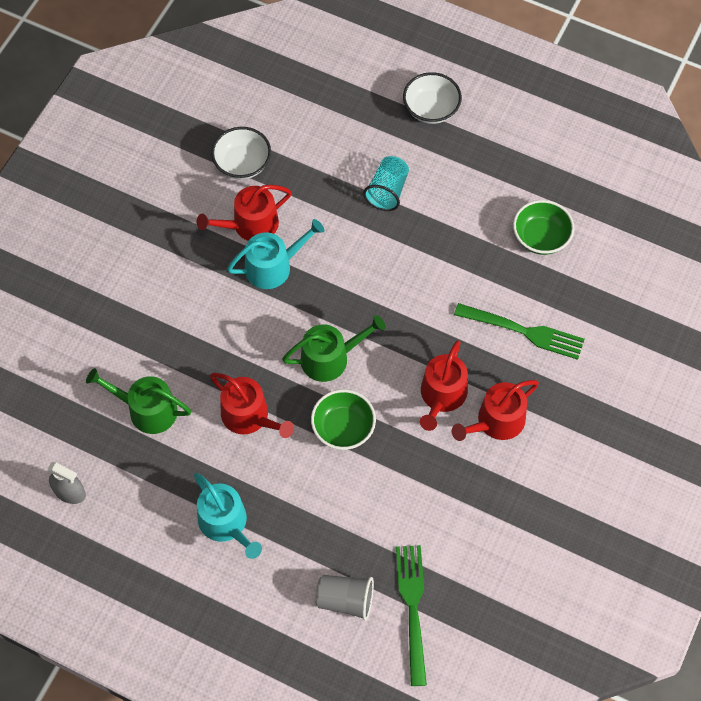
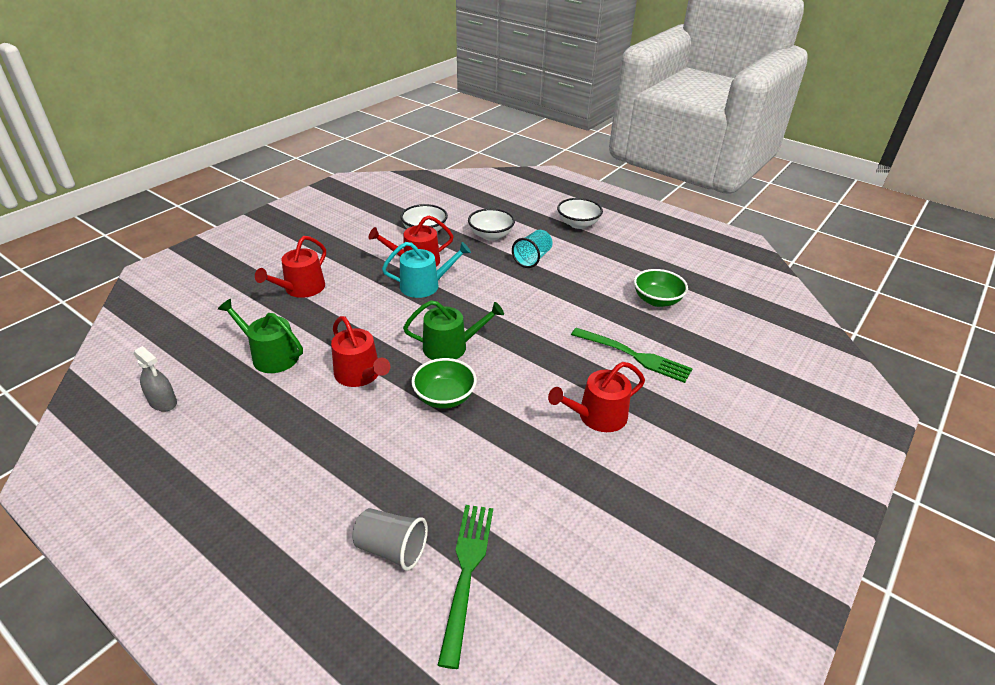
camera: 10 degrees right, 25 degrees down
turquoise watering can [194,473,262,559] -> none
red watering can [420,340,468,431] -> red watering can moved to [255,236,326,298]
none -> white bowl [468,208,515,241]

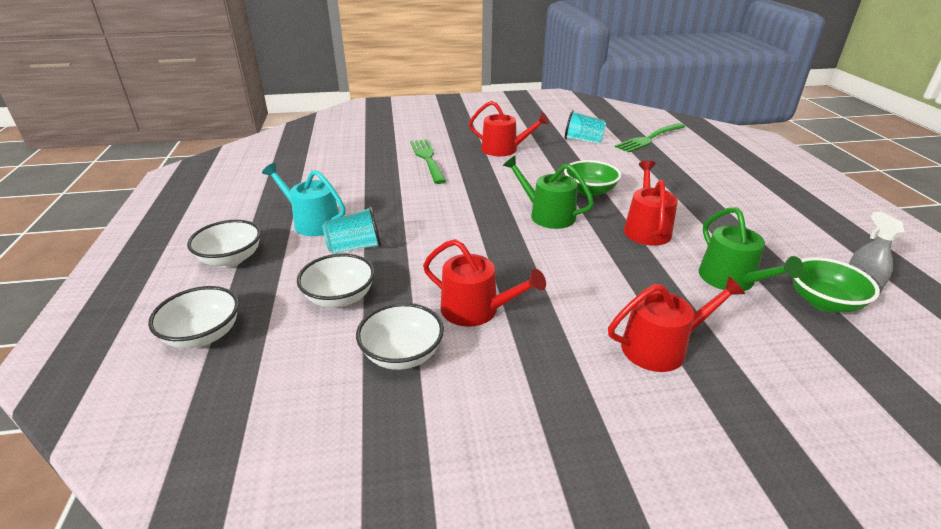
camera: 135 degrees left, 5 degrees down
grey cup [352,508,428,571] -> none
turquoise watering can [382,242,471,298] -> turquoise watering can moved to [262,163,346,236]
green bowl [634,269,688,307] -> green bowl moved to [792,257,880,312]
none -> white bowl [148,286,239,348]
none -> turquoise cup [565,110,606,144]

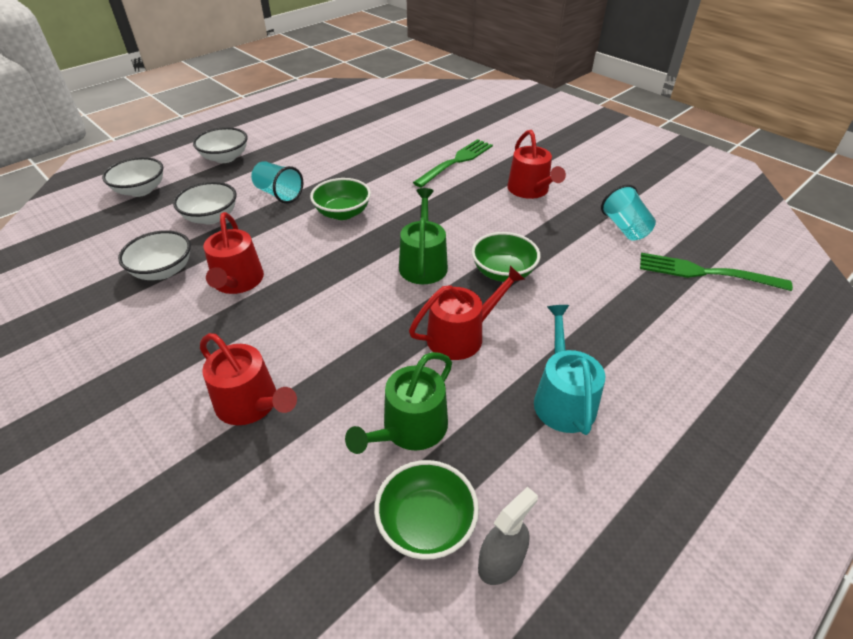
camera: 55 degrees right, 10 degrees up
turquoise watering can [262,163,346,236] -> turquoise watering can moved to [534,305,605,435]
none -> green bowl [310,178,371,220]

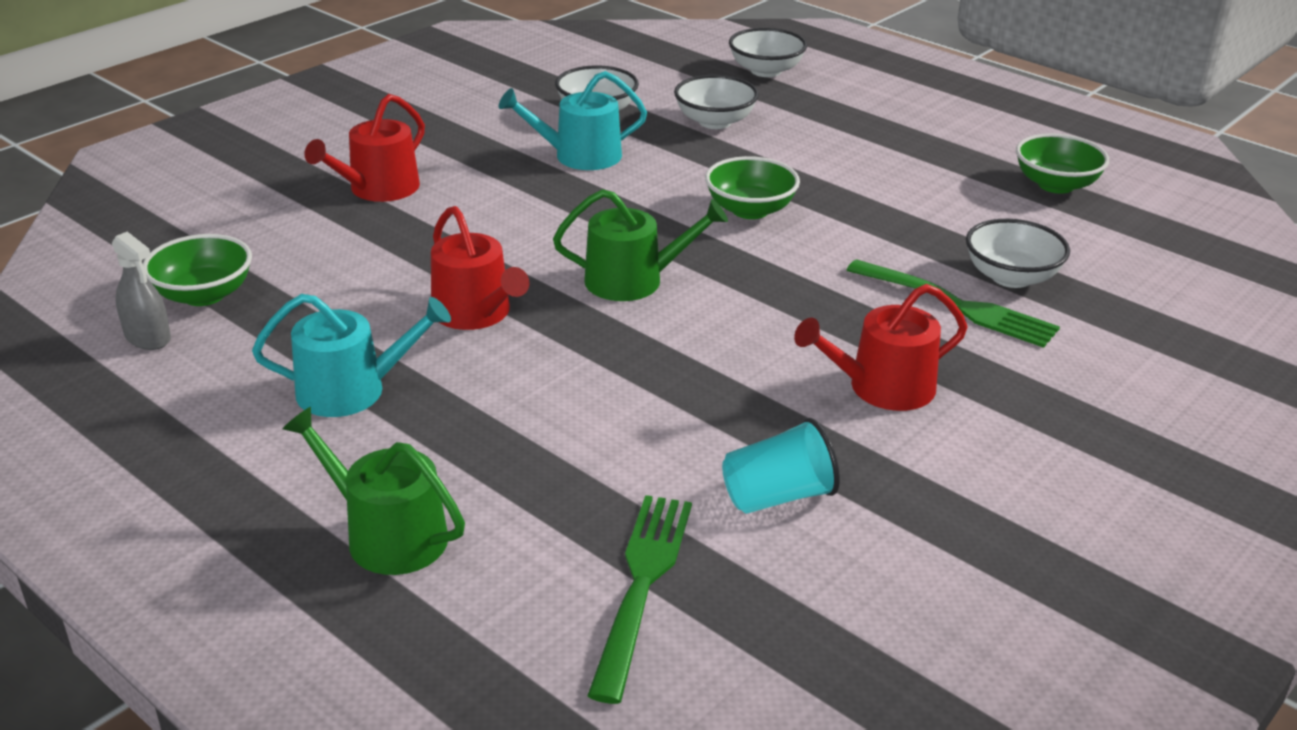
camera: 85 degrees right, 10 degrees down
white bowl [193,127,247,163] -> white bowl moved to [966,219,1070,288]
red watering can [204,212,264,294] -> turquoise watering can [498,71,647,170]
turquoise cup [251,161,303,203] -> none
green watering can [345,352,452,454] -> green watering can moved to [283,407,465,575]
green bowl [471,232,540,282] -> green bowl moved to [1016,133,1109,194]

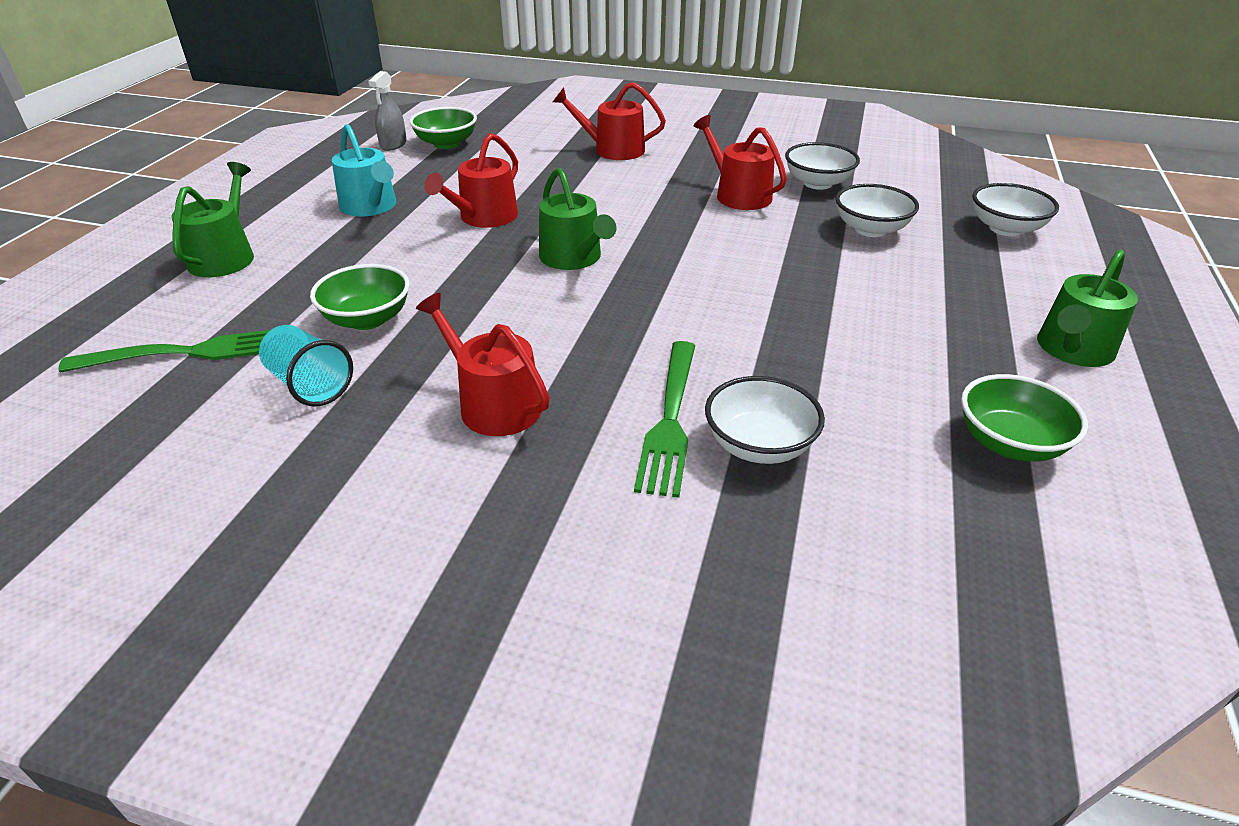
camera: 65 degrees right, 5 degrees up
turquoise watering can [498,71,647,170] -> red watering can [693,115,787,210]
green bowl [705,156,800,219] -> green bowl moved to [310,264,410,330]
none -> green watering can [1037,249,1138,367]

